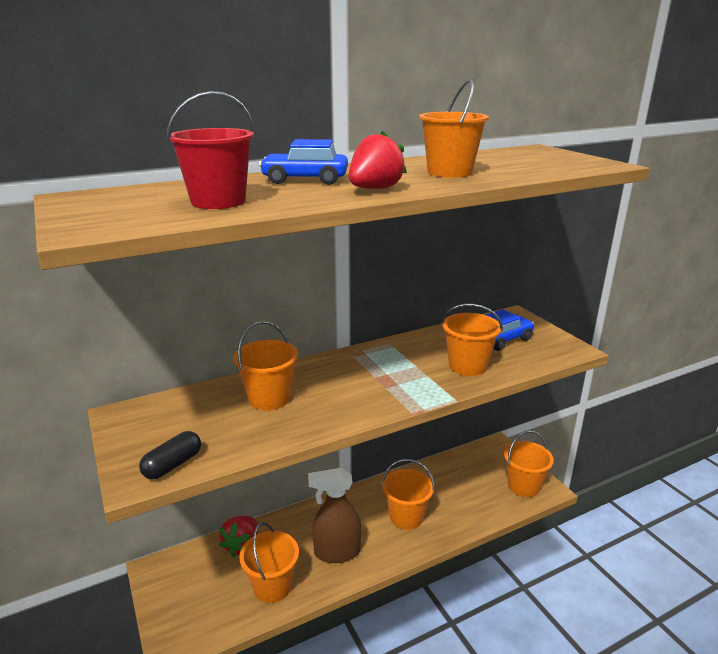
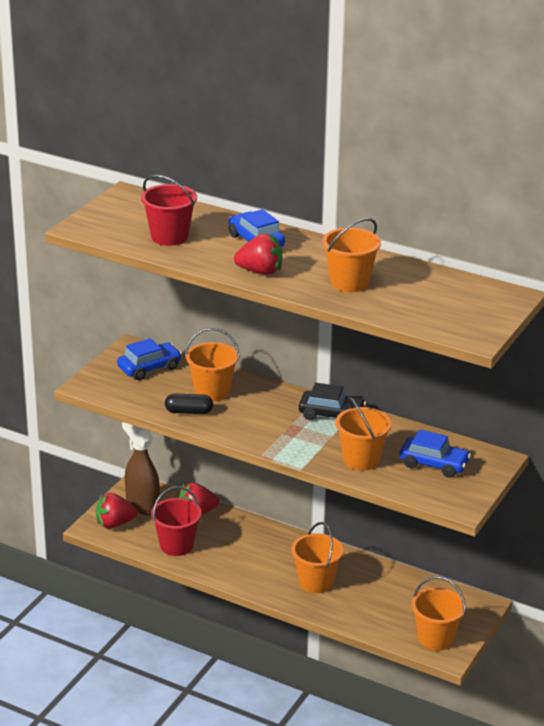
camera: 55 degrees right, 5 degrees up
black capsule [139,431,201,479] -> black capsule moved to [165,394,213,414]
orange bucket [239,522,299,603] -> red bucket [151,486,202,556]
brown spray bottle [308,468,361,563] -> brown spray bottle moved to [122,422,160,515]
none -> red strawberry [96,493,138,529]
none -> blue car [117,338,182,380]
none -> black car [299,383,366,420]

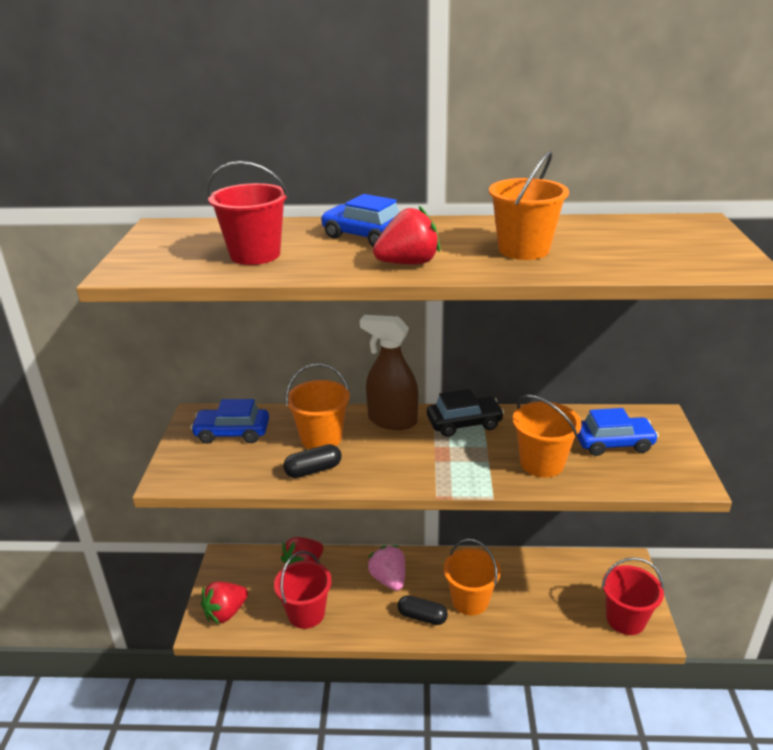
camera: 25 degrees left, 0 degrees up
blue car [117,338,182,380] -> blue car turned 120 degrees counterclockwise [190,399,269,444]
brown spray bottle [122,422,160,515] -> brown spray bottle moved to [360,315,418,430]
orange bucket [411,576,466,651] -> red bucket [602,557,664,635]
none -> pink strawberry [367,545,405,591]
none -> black capsule [397,595,448,625]

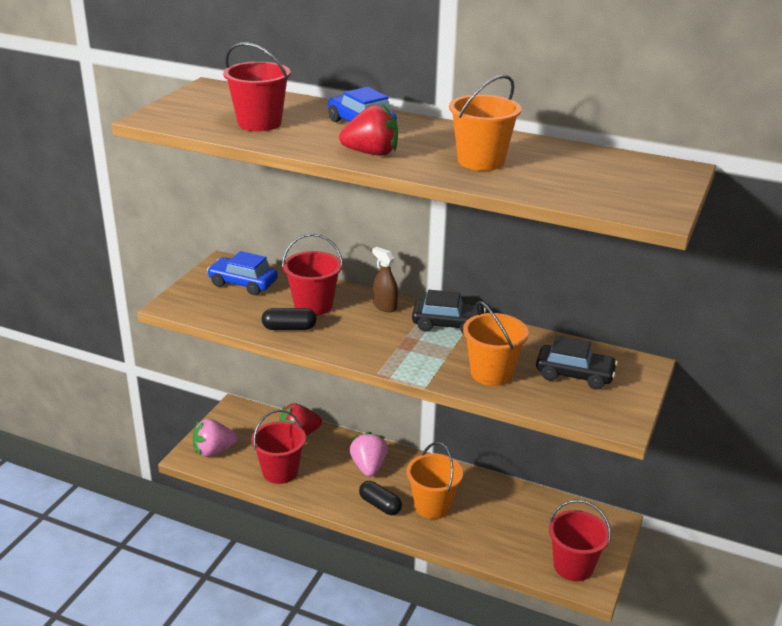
camera: 20 degrees right, 0 degrees up
red strawberry [201,581,248,624] -> pink strawberry [193,419,237,457]
orange bucket [285,363,350,449] -> red bucket [282,233,343,316]
brown spray bottle [360,315,418,430] -> brown spray bottle [372,247,398,312], size x0.57
blue car [577,408,659,456] -> black car [536,336,618,390]

